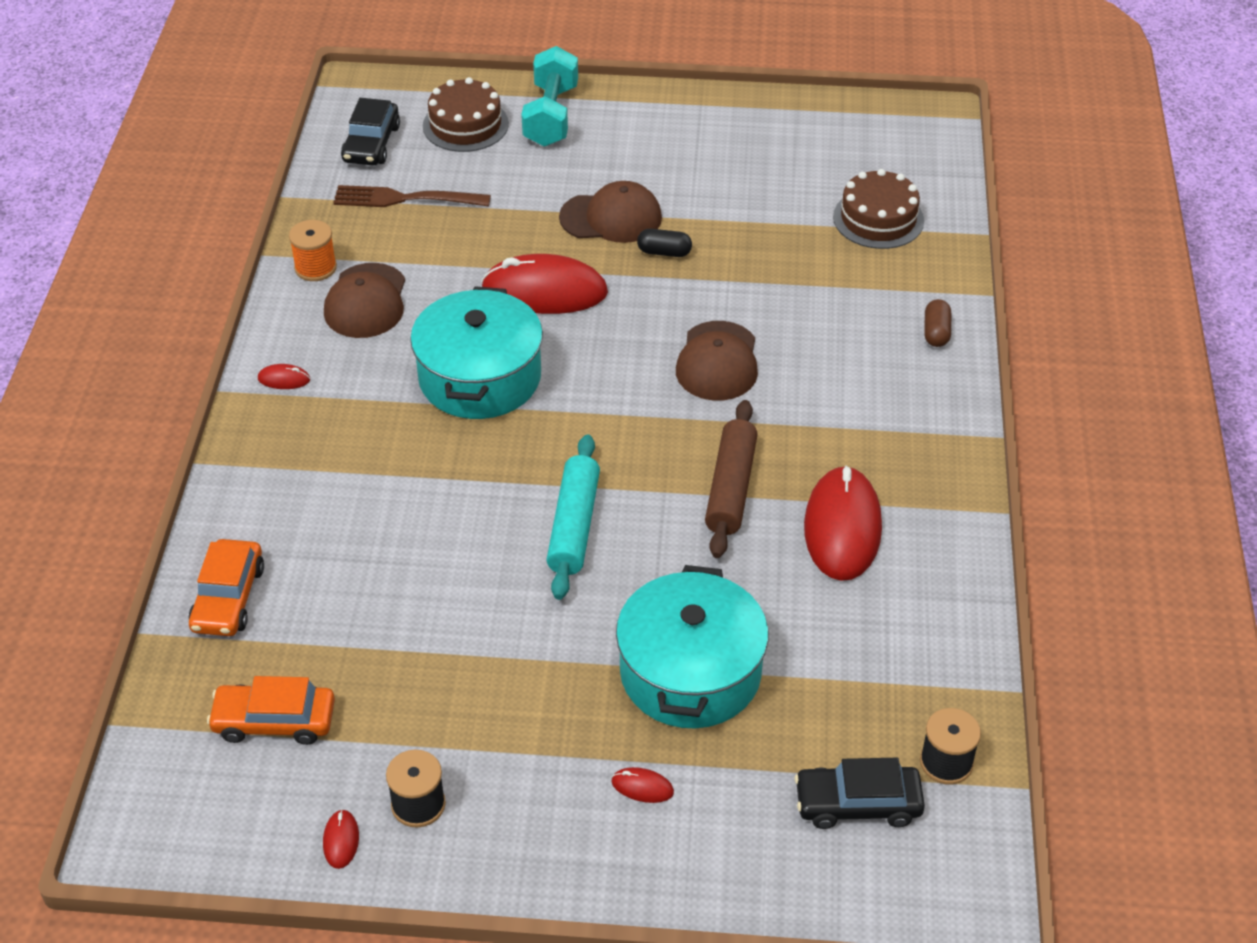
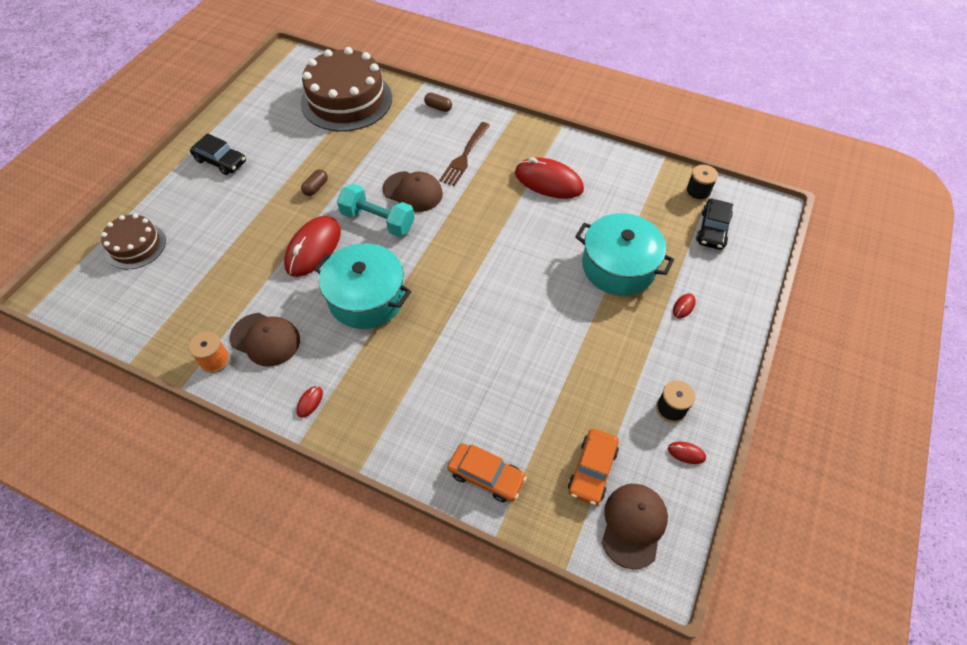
camera: 70 degrees left, 10 degrees up
brown fork [333,185,491,207] -> brown fork moved to [439,122,490,186]
black car [341,98,400,165] -> black car moved to [190,133,246,175]
turquoise dumbbell [521,46,578,147] -> turquoise dumbbell moved to [337,184,414,237]
turquoise rolling pin [547,434,600,600] -> none
brown cap [559,181,662,243] -> brown cap moved to [602,484,668,569]
black capsule [637,229,692,257] -> brown capsule [301,169,328,196]
brown rolling pin [705,400,758,558] -> none
brown cake [833,169,924,249] -> brown cake [301,47,392,132], size x1.83

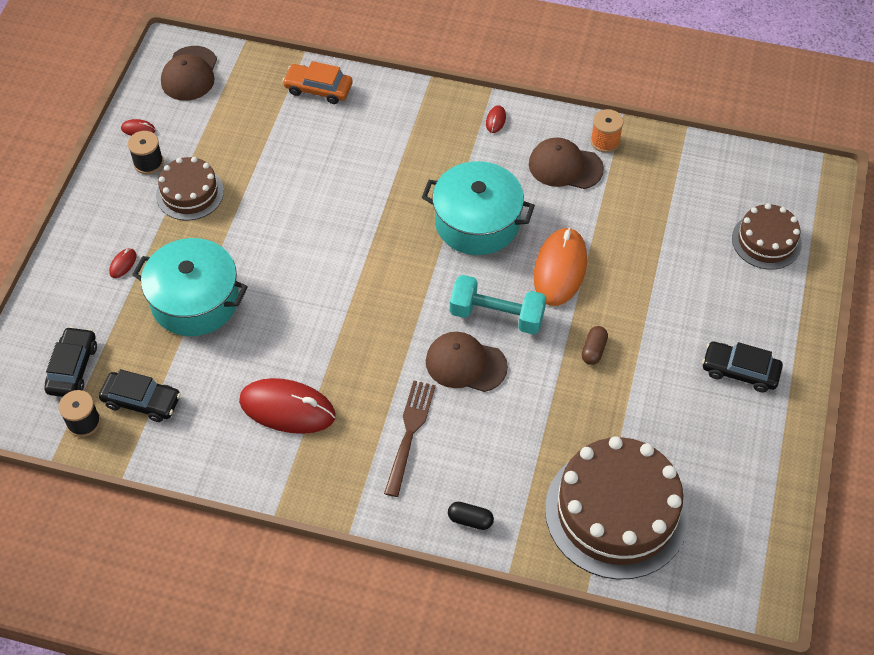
camera: 170 degrees right, 0 degrees up
red mouse [284,216,341,277] -> orange mouse [534,227,587,306]
brown capsule [424,93,452,112] -> black capsule [448,502,494,530]
orange car [568,429,619,505] -> none
none -> black car [99,369,181,422]
none -> brown cake [156,157,224,221]

